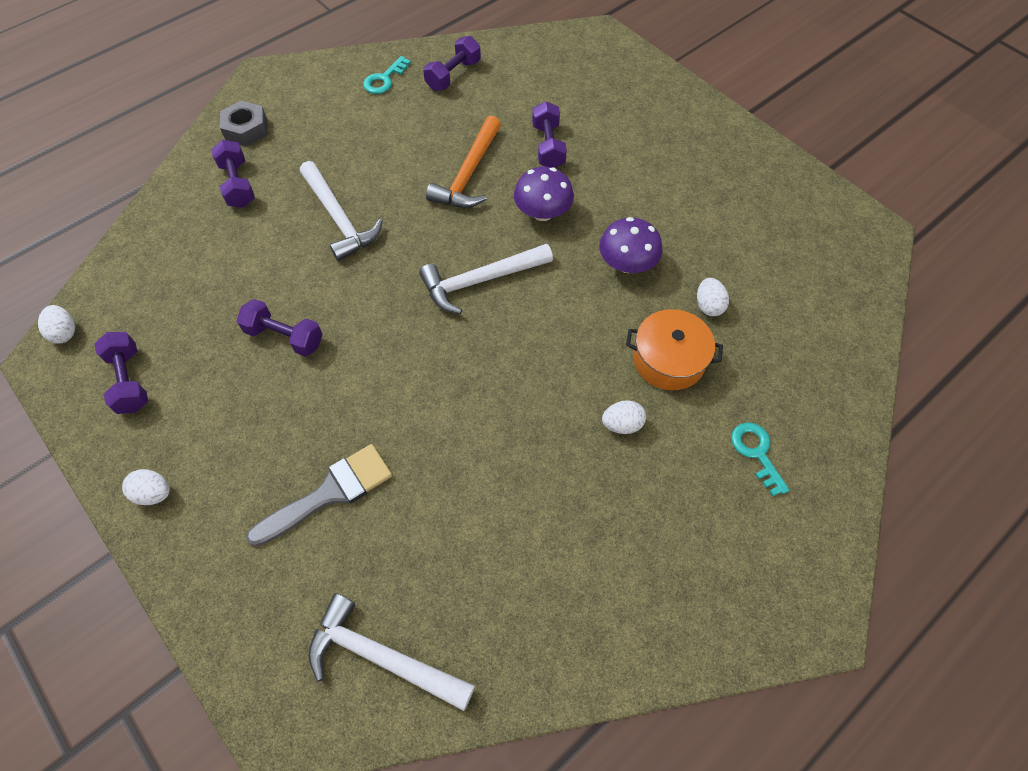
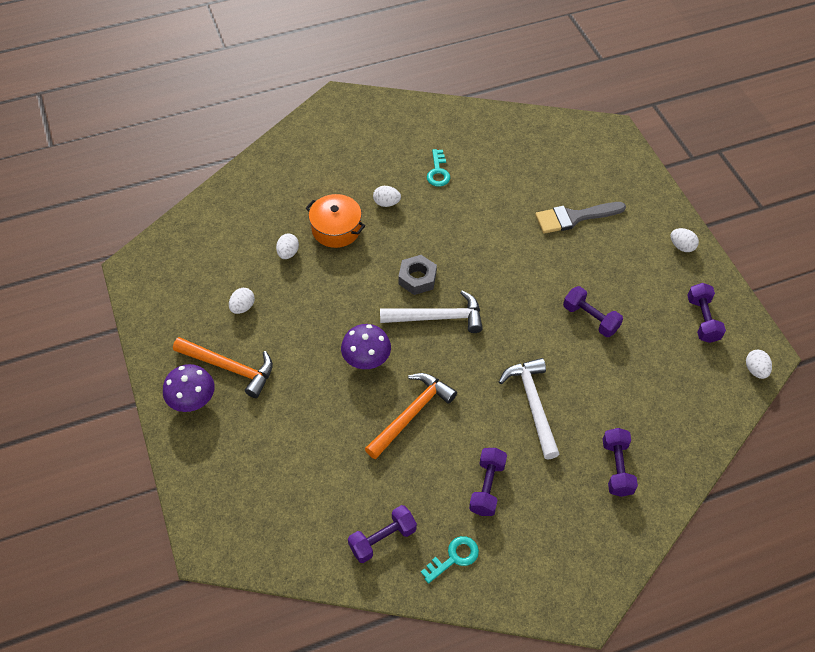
camera: 160 degrees left, 5 degrees down
grey nut [220,100,267,146] -> grey nut moved to [398,255,437,295]
white hammer [308,593,475,711] -> none
purple dumbbell [532,101,567,168] -> purple dumbbell moved to [469,448,507,516]
purple mushroom [599,217,662,273] -> purple mushroom moved to [163,364,215,412]
turquoise key [731,423,790,496] -> turquoise key moved to [427,149,450,187]
none -> orange hammer [173,337,273,398]
none -> white egg [229,288,255,314]

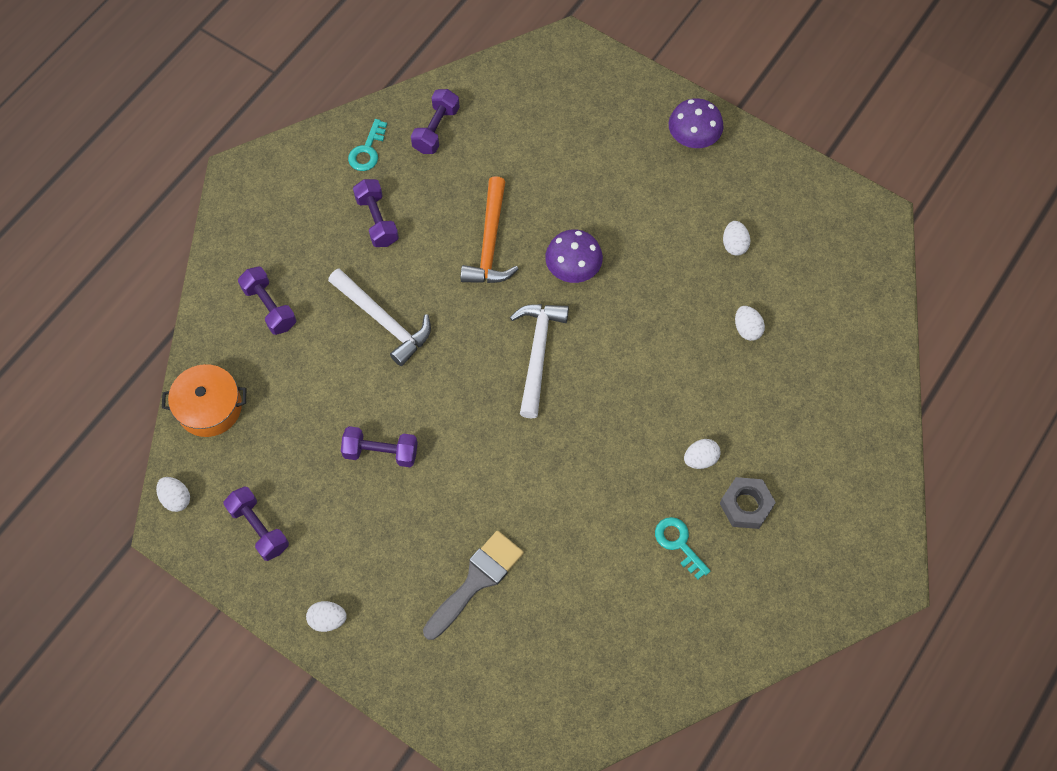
camera: 145 degrees right, 10 degrees up
orange hammer [173,337,273,398] -> none
orange pot [306,194,365,248] -> orange pot moved to [162,364,246,437]
white hammer [380,290,483,333] -> white hammer turned 135 degrees clockwise [510,304,569,419]
grey nut [398,255,437,295] -> grey nut moved to [720,477,776,529]

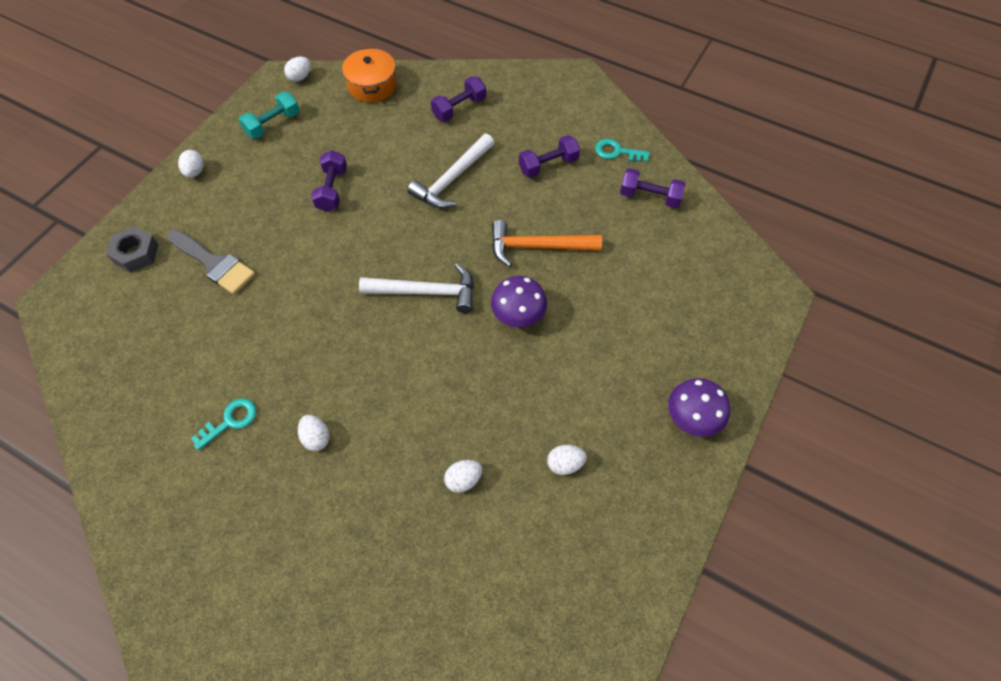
camera: 85 degrees right, 5 degrees down
purple dumbbell [223,486,289,561] -> turquoise dumbbell [239,92,300,139]
grey nut [720,477,776,529] -> grey nut moved to [106,226,159,273]

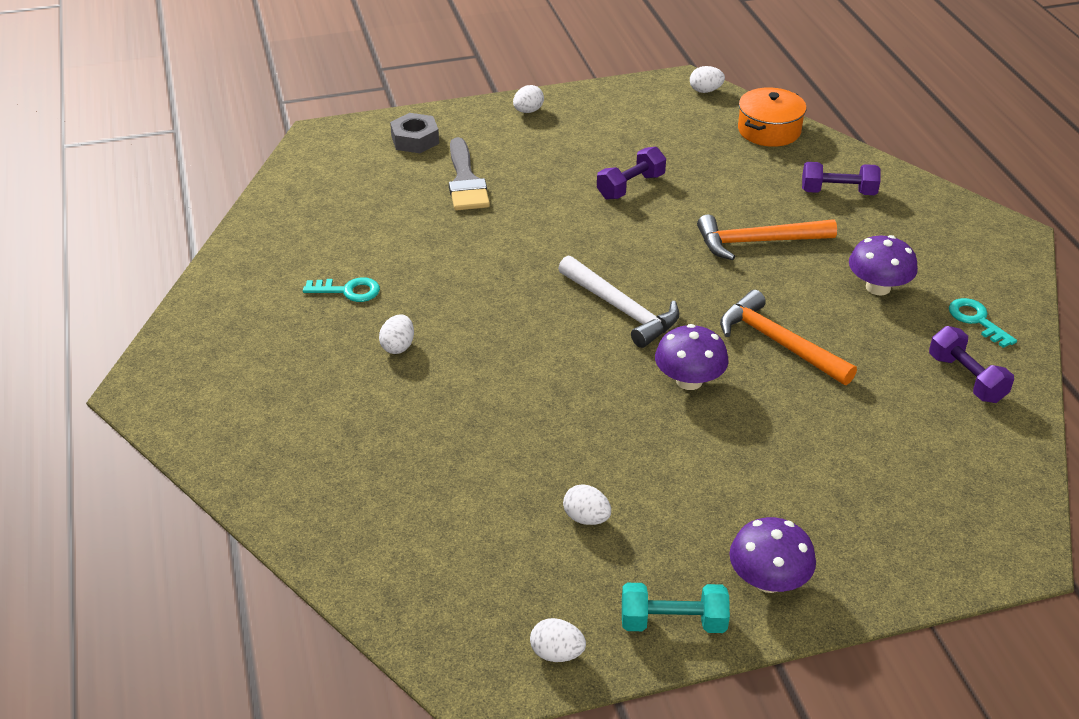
camera: 45 degrees right, 20 degrees down
turquoise dumbbell [239,92,300,139] -> turquoise dumbbell moved to [622,583,730,633]
white hammer [407,134,494,209] -> orange hammer [697,215,837,260]
white egg [444,460,482,493] -> white egg moved to [530,618,586,662]
purple dumbbell [519,135,580,178] -> purple mushroom [849,235,918,295]

